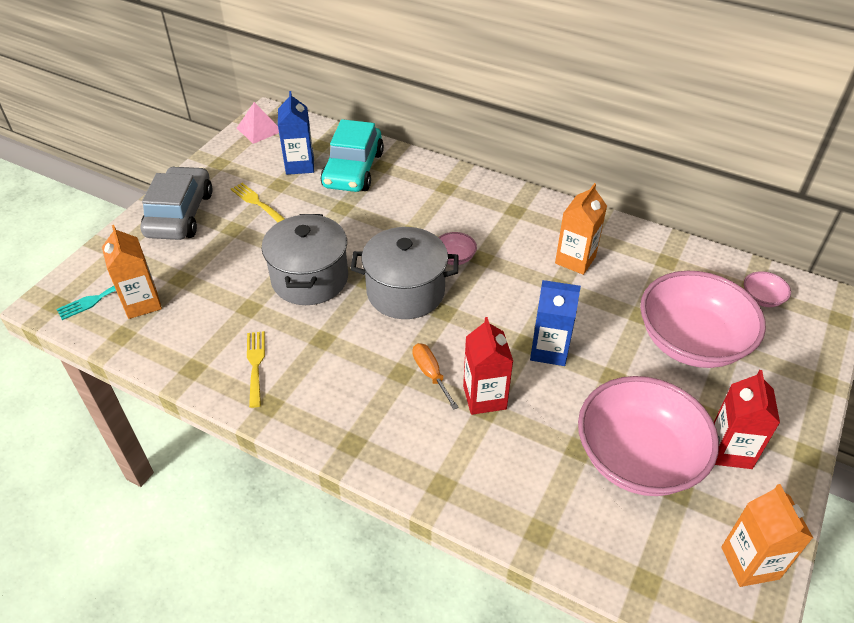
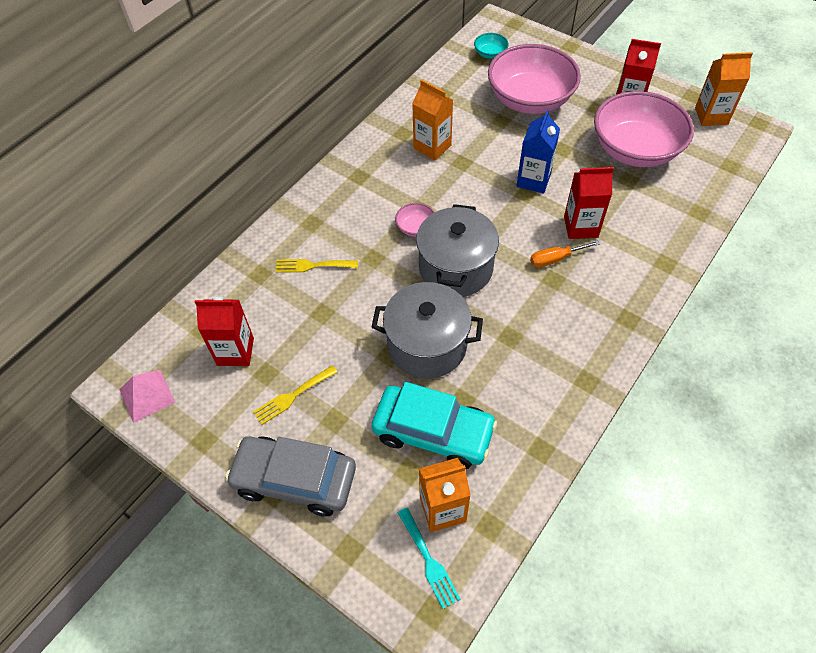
camera: 80 degrees left, 10 degrees up
yellow fork [247,331,265,408] -> yellow fork moved to [275,259,358,273]
blue carton [278,91,314,175] -> red carton [195,297,254,366]
turquoise car [320,119,384,192] -> turquoise car moved to [372,382,497,469]
pink bowl [744,271,791,307] -> turquoise bowl [474,33,509,59]

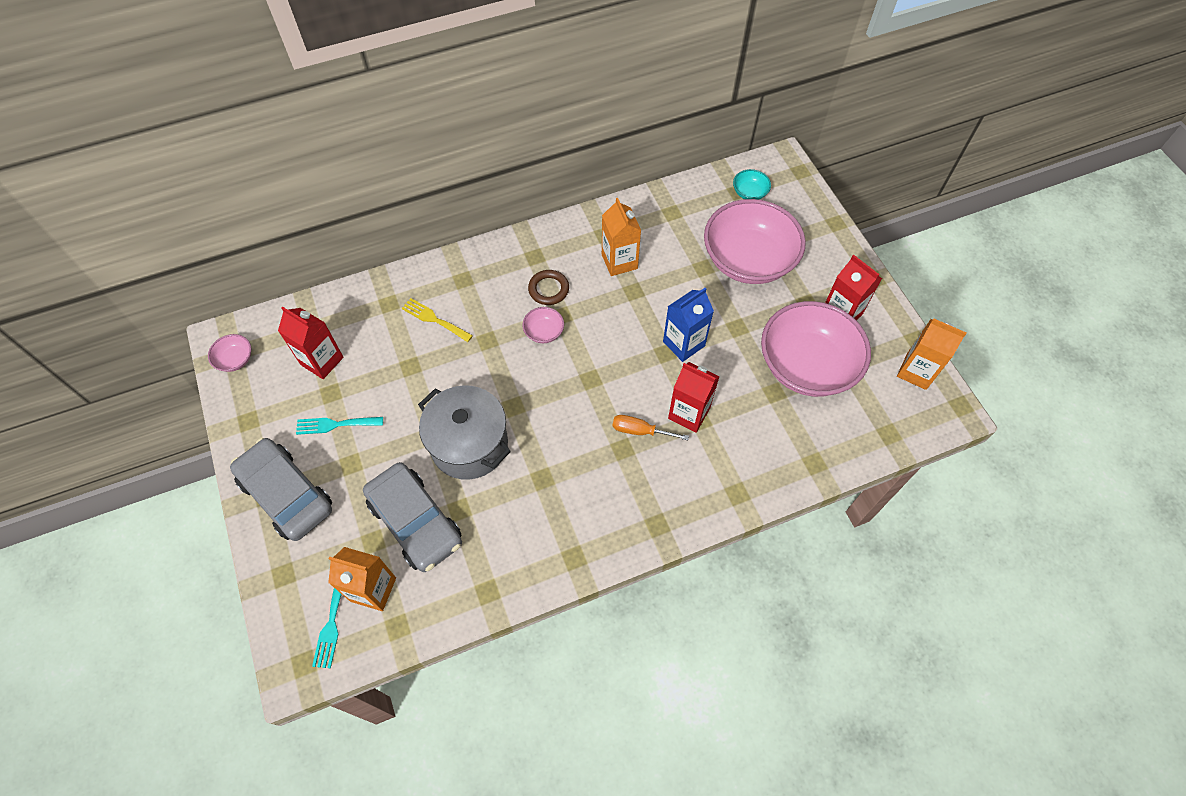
camera: 30 degrees right, 5 degrees up
pink pyramid [119,370,175,423] -> pink bowl [208,334,251,372]
yellow fork [253,365,338,425] -> turquoise fork [296,417,383,435]
turquoise car [372,382,497,469] -> grey car [363,462,462,572]
grey pot [416,204,499,297] -> none
none -> brown ring [528,270,569,305]

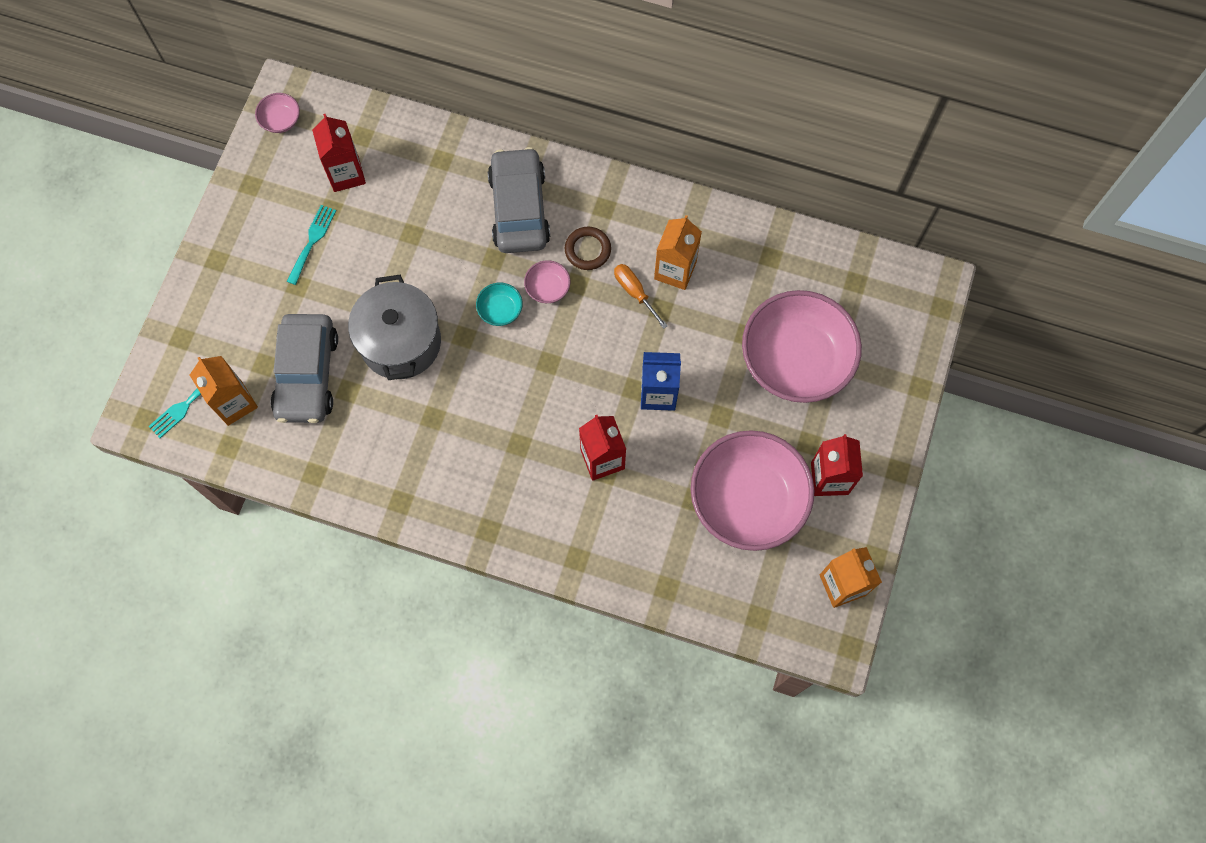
camera: 40 degrees right, 10 degrees up
grey car [230,438,332,541] -> grey car moved to [488,147,550,253]
turquoise fork [296,417,383,435] -> turquoise fork turned 75 degrees clockwise [287,205,336,285]
yellow fork [402,298,473,342] -> none
orange screwdriver [612,415,689,440] -> orange screwdriver moved to [614,264,668,329]
turquoise bowl [733,169,771,200] -> turquoise bowl moved to [476,283,523,326]

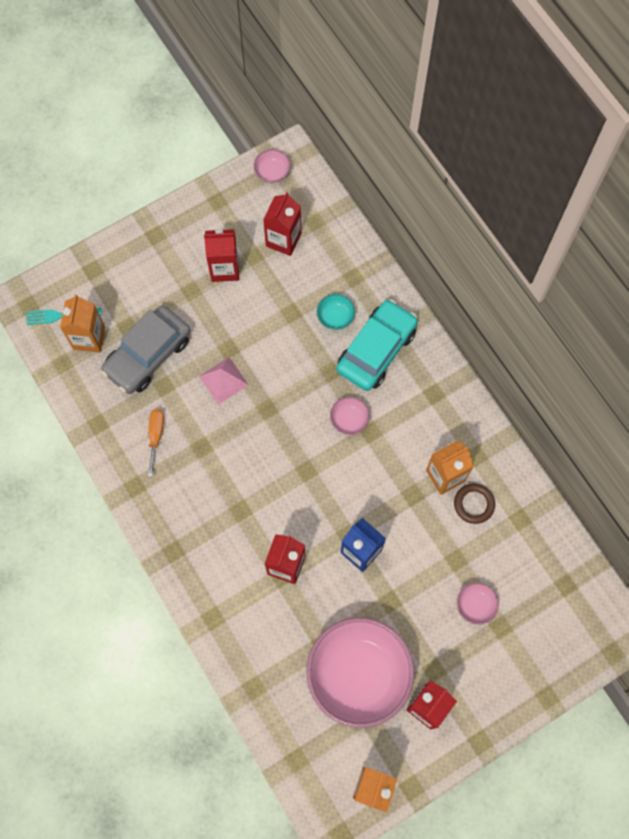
camera: 40 degrees right, 0 degrees up
turquoise fork [287,205,336,285] -> red carton [204,229,239,282]
grey pot [348,274,441,380] -> pink pyramid [199,357,249,405]
turquoise bowl [476,283,523,326] -> turquoise bowl moved to [317,294,355,330]
grey car [488,147,550,253] -> turquoise car [337,299,418,391]
brown ring [565,227,611,270] -> brown ring moved to [454,483,495,524]
orange screwdriver [614,264,668,329] -> orange screwdriver moved to [148,409,164,477]
pink bowl [742,290,862,403] -> pink bowl [457,583,499,625], size x0.40

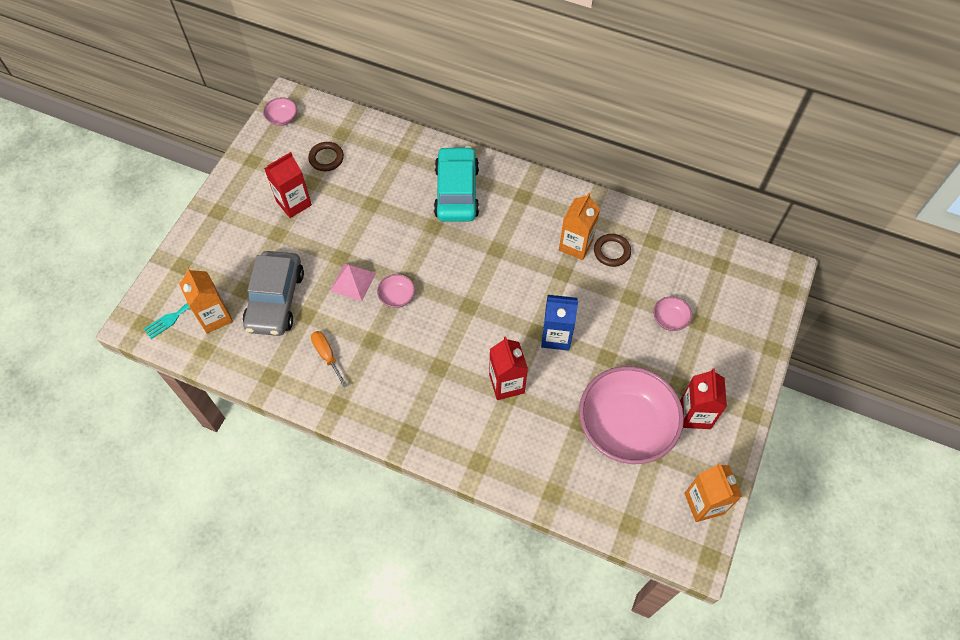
camera: 35 degrees left, 10 degrees down
red carton [263,192,301,256] -> brown ring [308,142,344,171]
turquoise bowl [317,294,355,330] -> none
pink bowl [330,397,370,435] -> pink bowl moved to [377,274,415,308]

